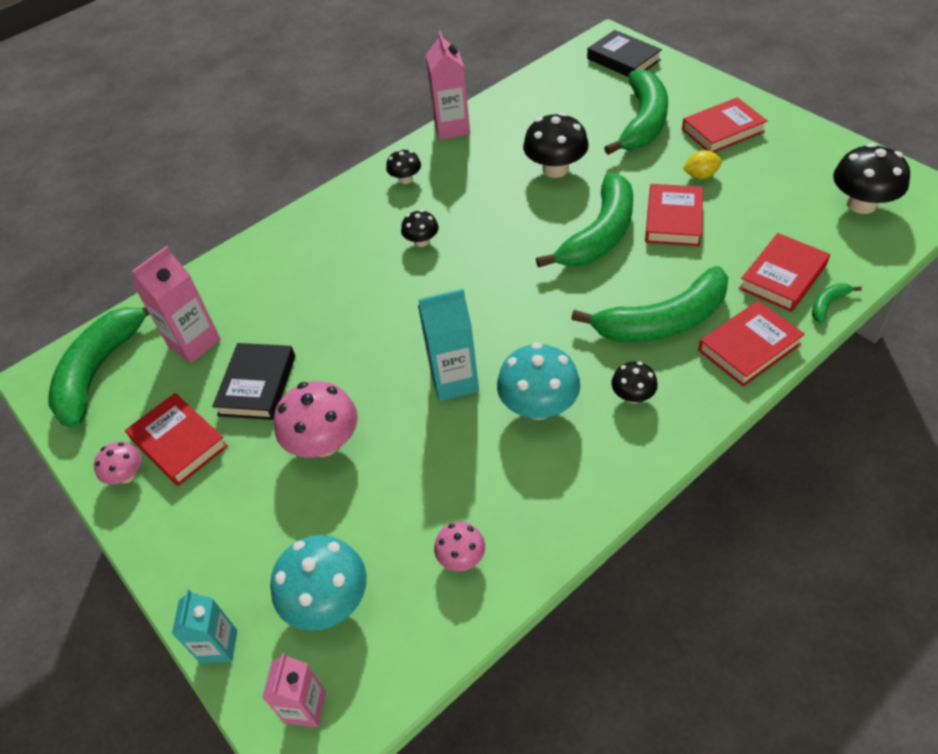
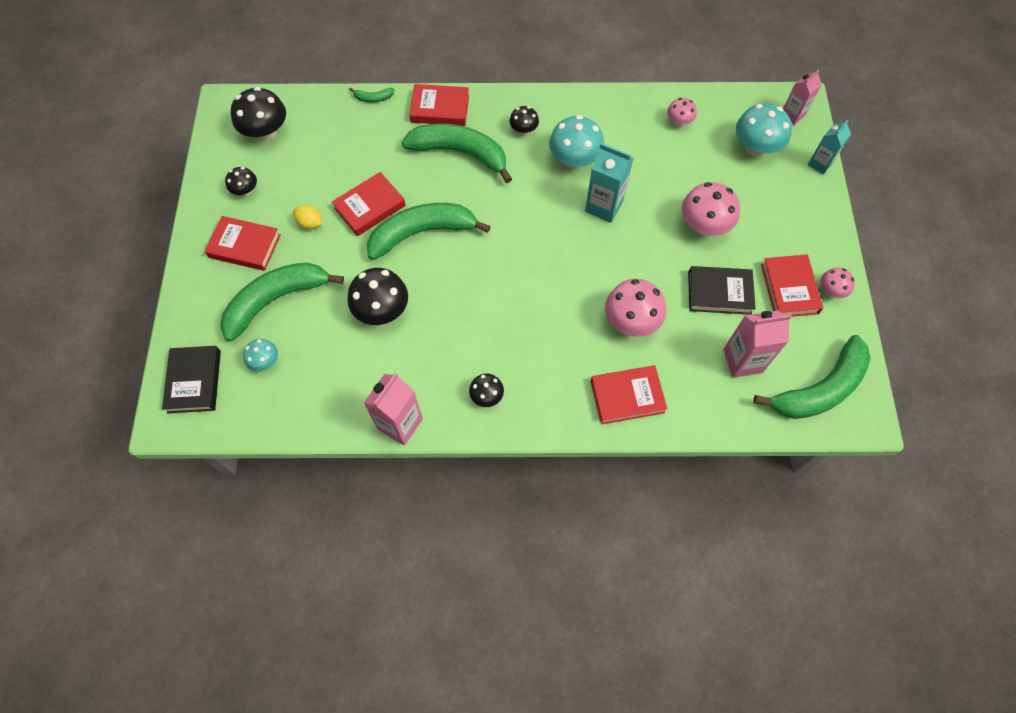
camera: 145 degrees left, 15 degrees up
black book [212,343,295,420] -> black book turned 45 degrees clockwise [688,266,755,315]
black mushroom [401,210,439,247] -> black mushroom moved to [225,167,257,196]
red book [739,233,830,312] -> red book moved to [591,365,667,424]
none -> turquoise mushroom [243,339,278,372]
none -> pink mushroom [605,279,666,337]

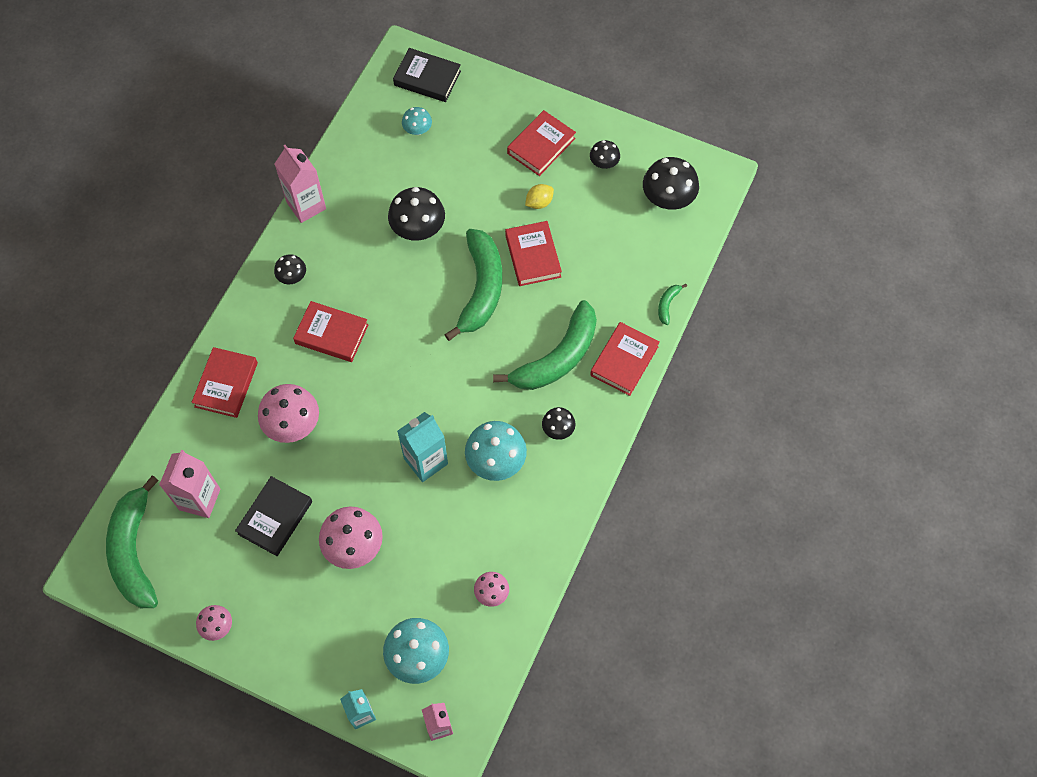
camera: 115 degrees right, 0 degrees up
green banana [220,262,344,342] -> none
red book [761,255,823,317] -> red book moved to [293,301,369,362]

